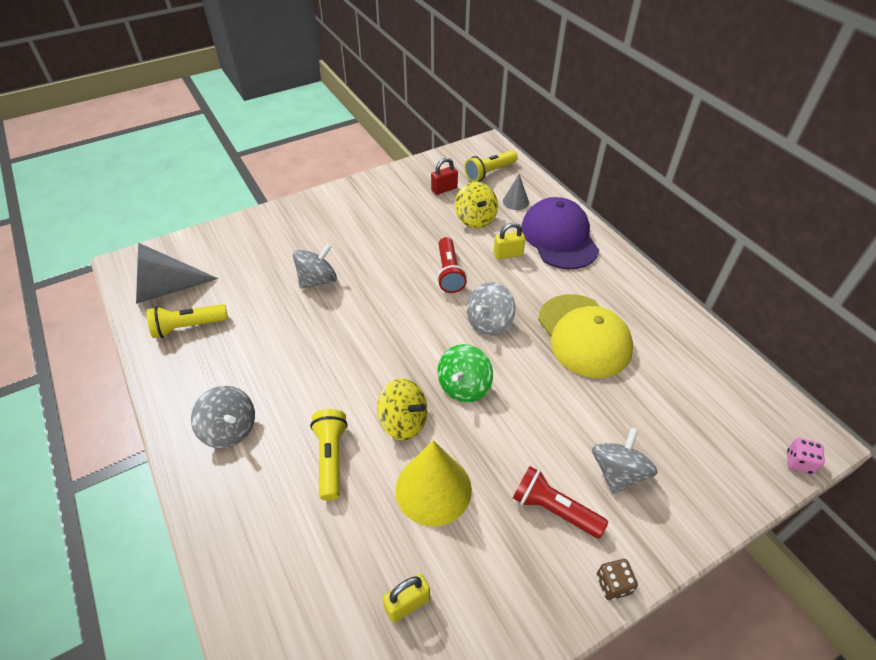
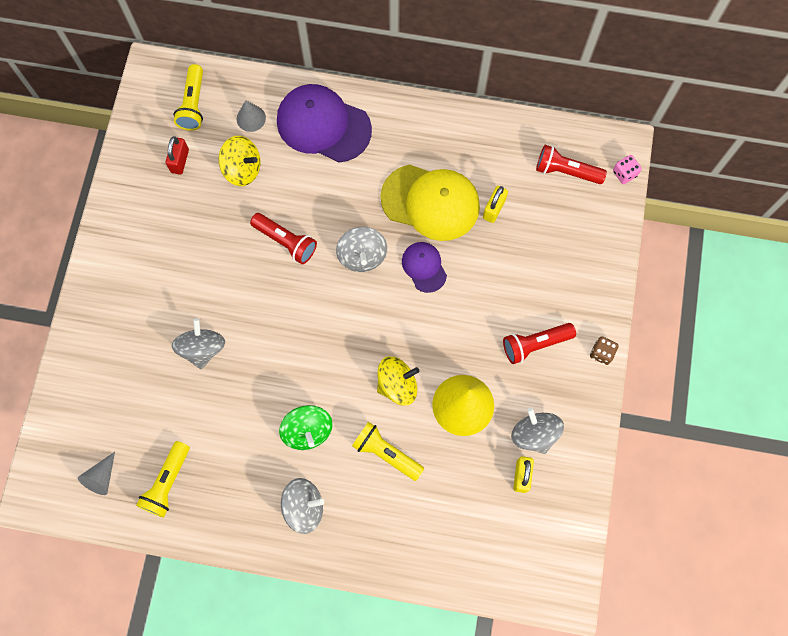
camera: 50 degrees left, 25 degrees up
grey cone [136,243,218,304] -> grey cone [78,452,115,495], size x0.52
green spinning top [438,344,493,403] -> green spinning top moved to [279,405,333,450]
yellow padlock [494,223,526,260] -> yellow padlock moved to [483,186,508,223]
grey spinning top [592,428,657,494] -> grey spinning top moved to [511,408,564,454]
none -> purple cap [402,242,447,293]
none -> red flashlight [536,145,607,184]

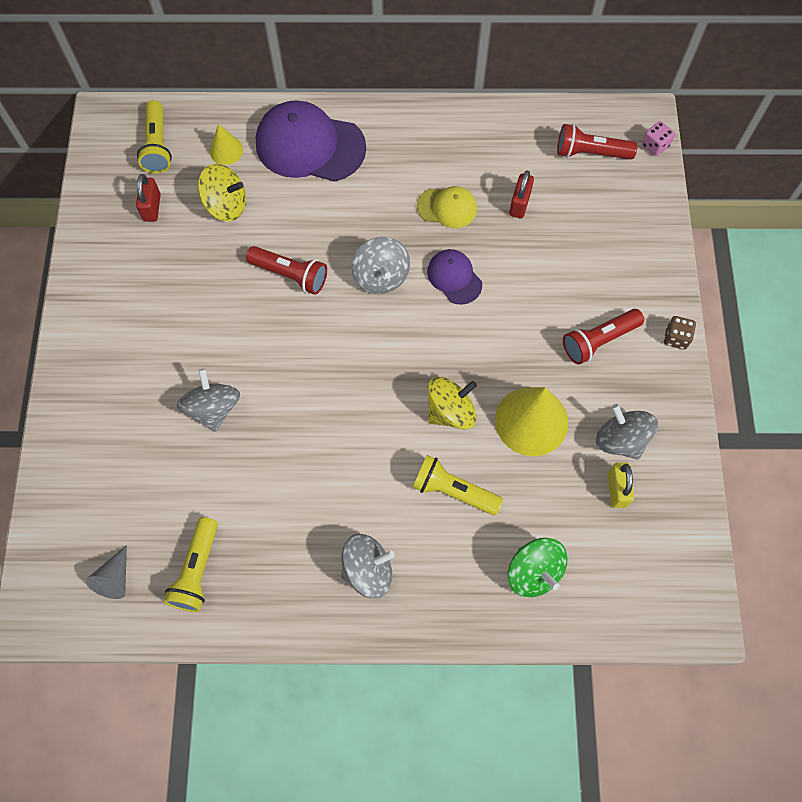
camera: 10 degrees left, 5 degrees down
grey cone [237,100,266,132] -> yellow cone [210,124,243,165]
green spinning top [279,405,333,450] -> green spinning top moved to [508,538,567,597]
yellow cap [381,164,480,241] -> yellow cap [417,186,477,228], size x0.53
yellow padlock [483,186,508,223] -> red padlock [509,171,534,218]

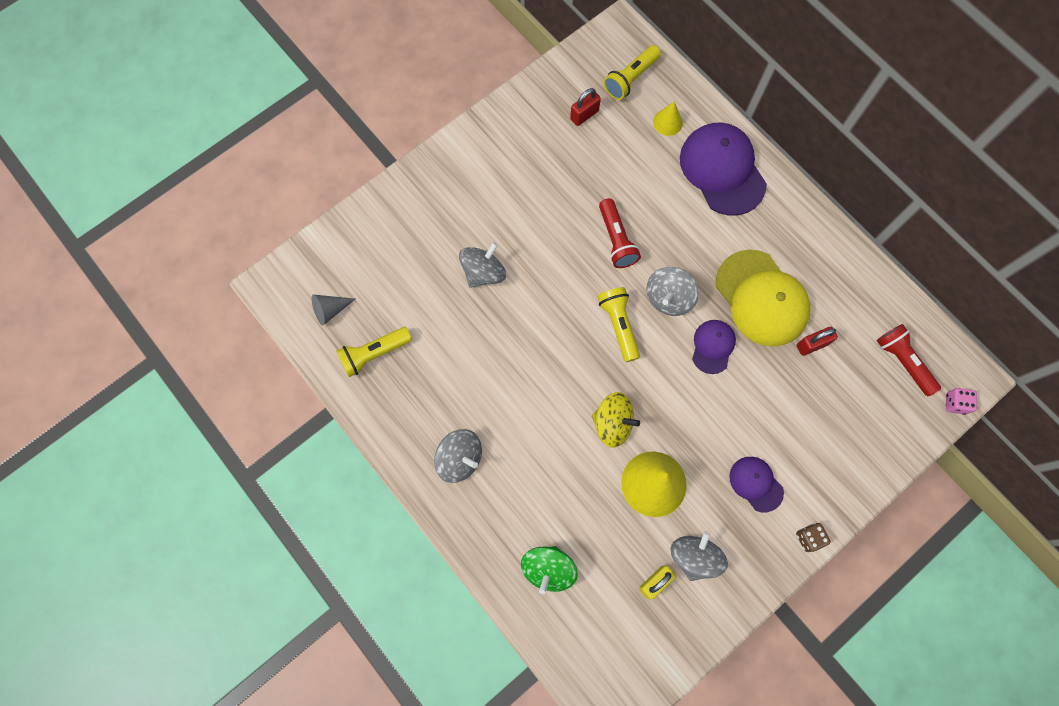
camera: 50 degrees right, 5 degrees up
yellow spinning top [198,164,246,221] -> none
yellow flashlight [413,455,503,515] -> yellow flashlight moved to [598,287,640,362]
yellow cap [417,186,477,228] -> yellow cap [716,250,811,347], size x1.90
red flashlight [563,309,644,364] -> purple cap [729,457,784,512]

